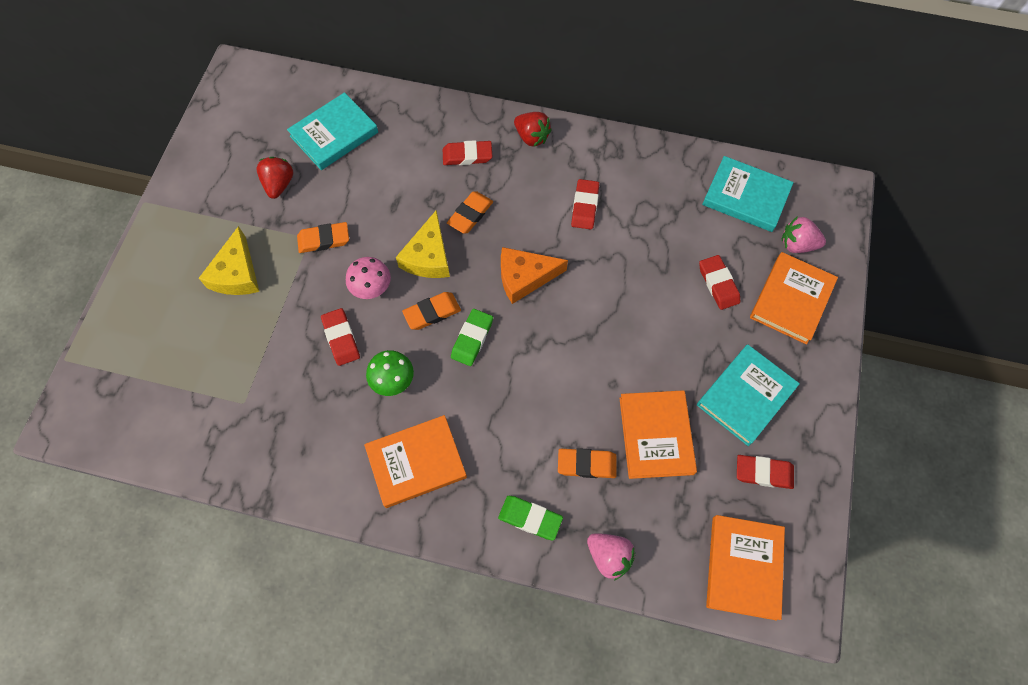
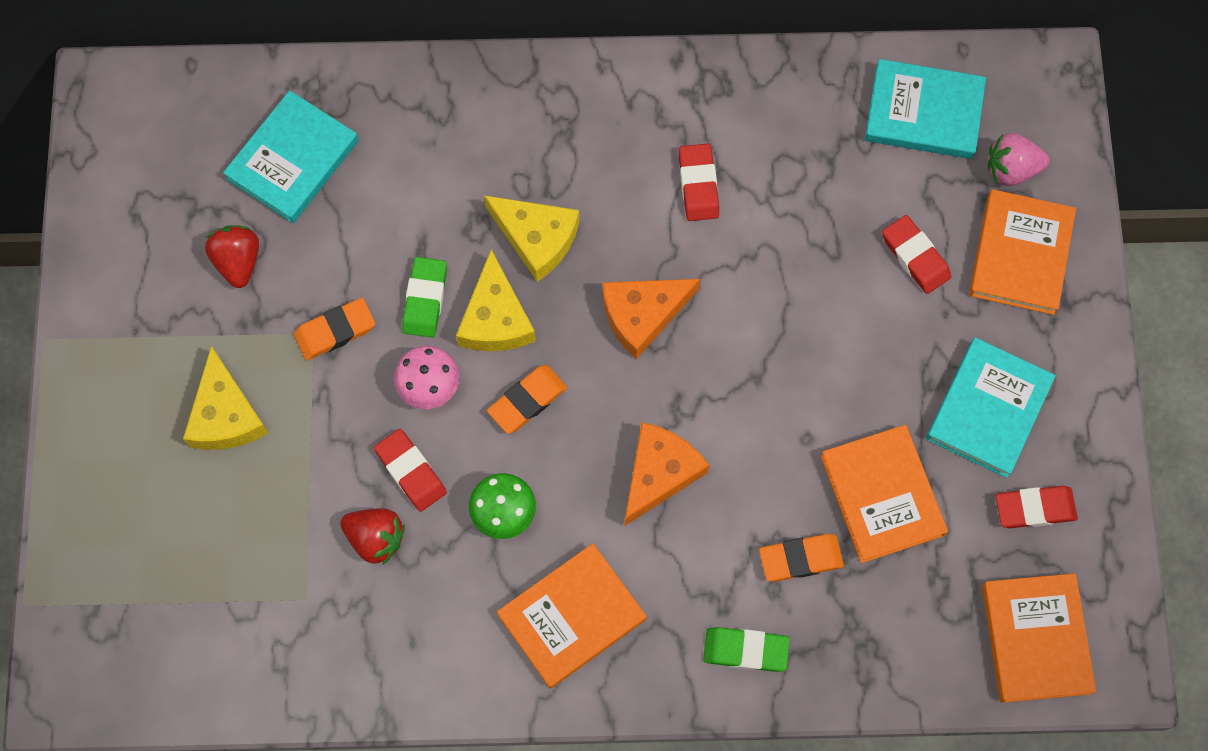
camera: 15 degrees left, 5 degrees up
red eraser [443,140,492,165] -> none
orange eraser [447,191,493,234] -> yellow cheese [484,195,579,282]
green eraser [451,309,493,366] -> green eraser moved to [402,257,447,338]
red strawberry [514,112,552,146] -> red strawberry moved to [340,508,405,565]
pink strawberry [587,533,635,581] -> none
none -> orange cheese [624,422,709,526]

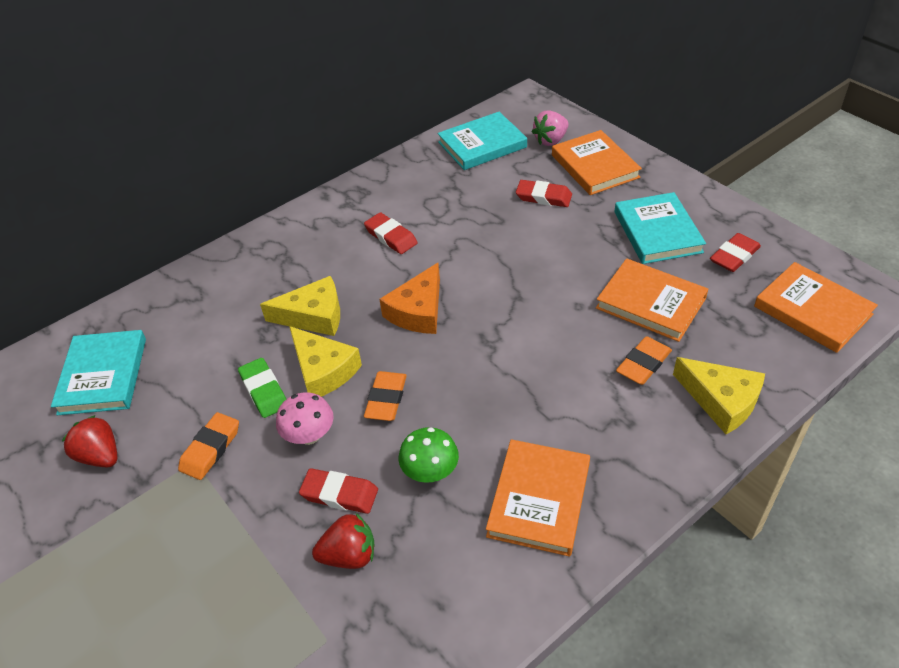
camera: 35 degrees left, 25 degrees down
yellow cheese [183,346,268,450] -> yellow cheese moved to [673,357,765,434]
orange cheese [624,422,709,526] -> none
green eraser [703,627,790,672] -> none

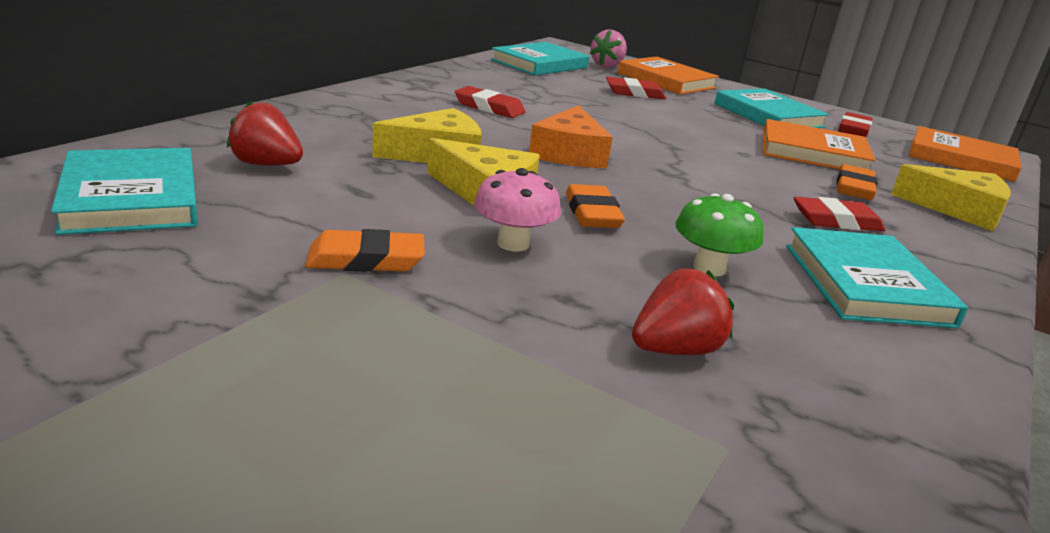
camera: 25 degrees left, 20 degrees down
red strawberry [62,415,118,468] -> red strawberry moved to [227,101,303,166]
orange eraser [178,412,239,480] -> orange eraser turned 75 degrees clockwise [305,229,425,272]
green eraser [238,358,286,418] -> none
red eraser [299,468,378,514] -> red eraser moved to [793,197,885,231]
orange book [486,439,590,556] -> turquoise book [786,227,968,328]

